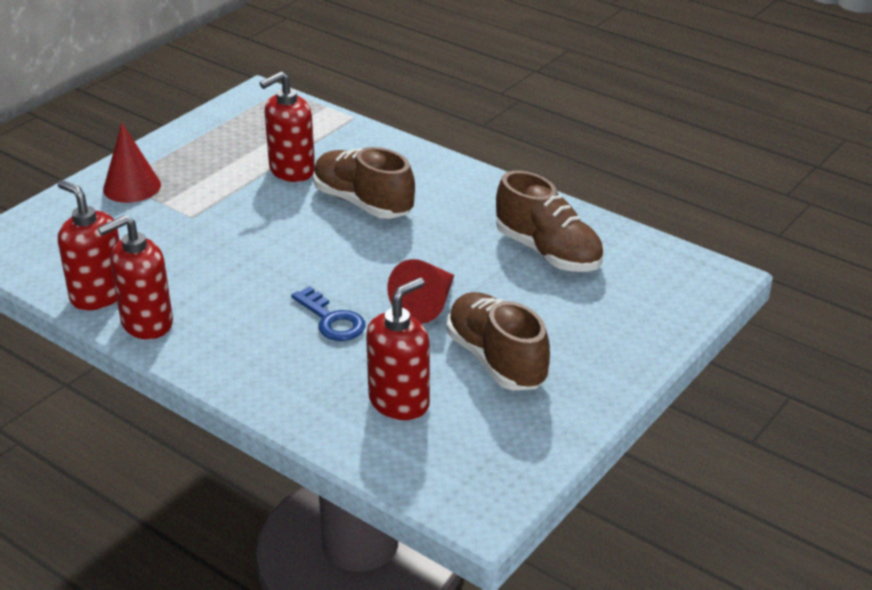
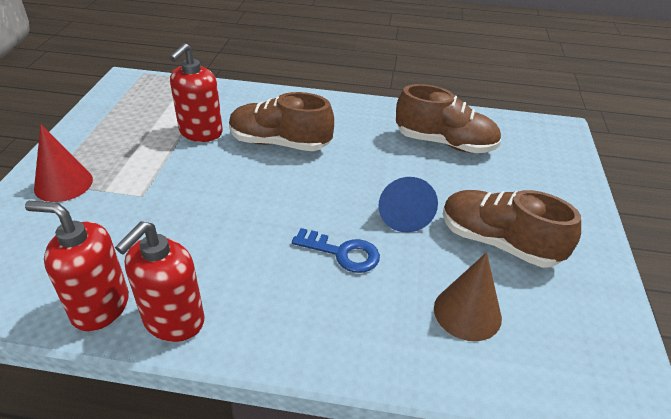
camera: 30 degrees left, 5 degrees up
red soap dispenser [366,278,430,420] -> brown cone [434,252,502,341]
red cone [387,259,454,324] -> blue cone [378,177,438,232]

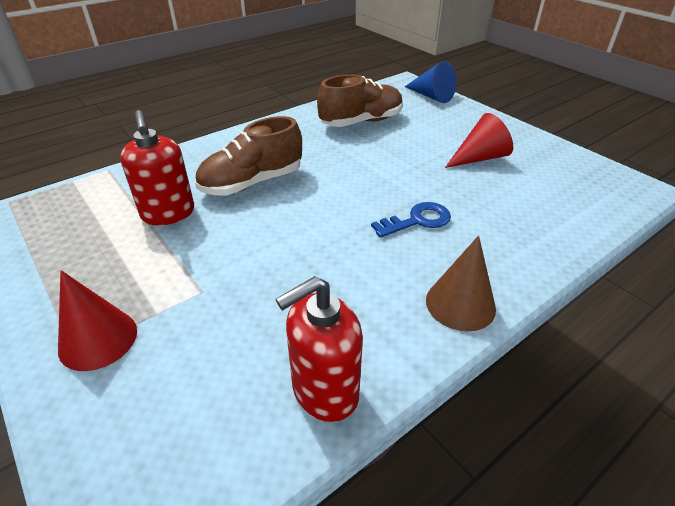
camera: 45 degrees left, 0 degrees up
red soap dispenser [115,221,204,342] -> none
blue cone [378,177,438,232] -> blue cone moved to [404,61,456,103]
brown cone [434,252,502,341] -> brown cone moved to [426,236,496,332]
brown shoe [443,190,581,268] -> red cone [445,113,513,168]

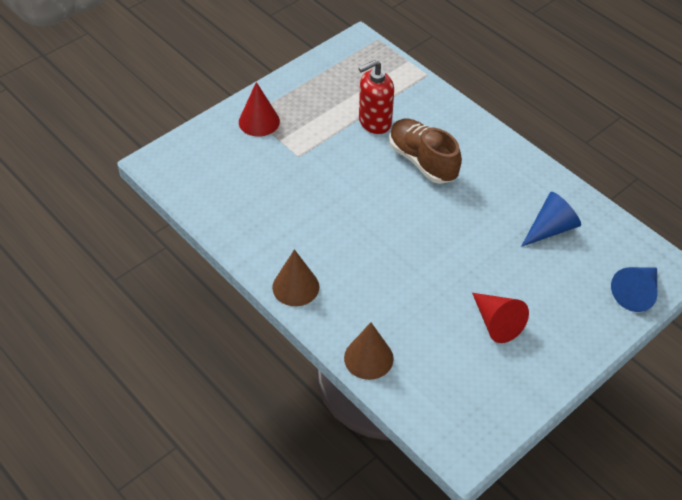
camera: 85 degrees right, 10 degrees up
red soap dispenser [276,276,363,422] -> none
brown shoe [317,74,403,127] -> blue cone [521,192,581,247]
blue key [371,202,451,238] -> none
none -> brown cone [344,322,394,380]

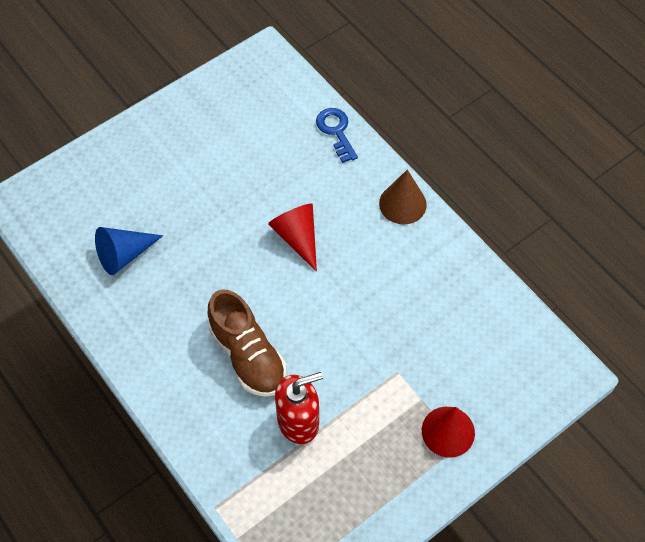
camera: 175 degrees left, 10 degrees up
brown cone [344,322,394,380] -> blue key [316,108,358,163]
red cone [472,293,529,343] -> red cone moved to [268,203,317,272]
blue cone [611,267,657,312] -> none

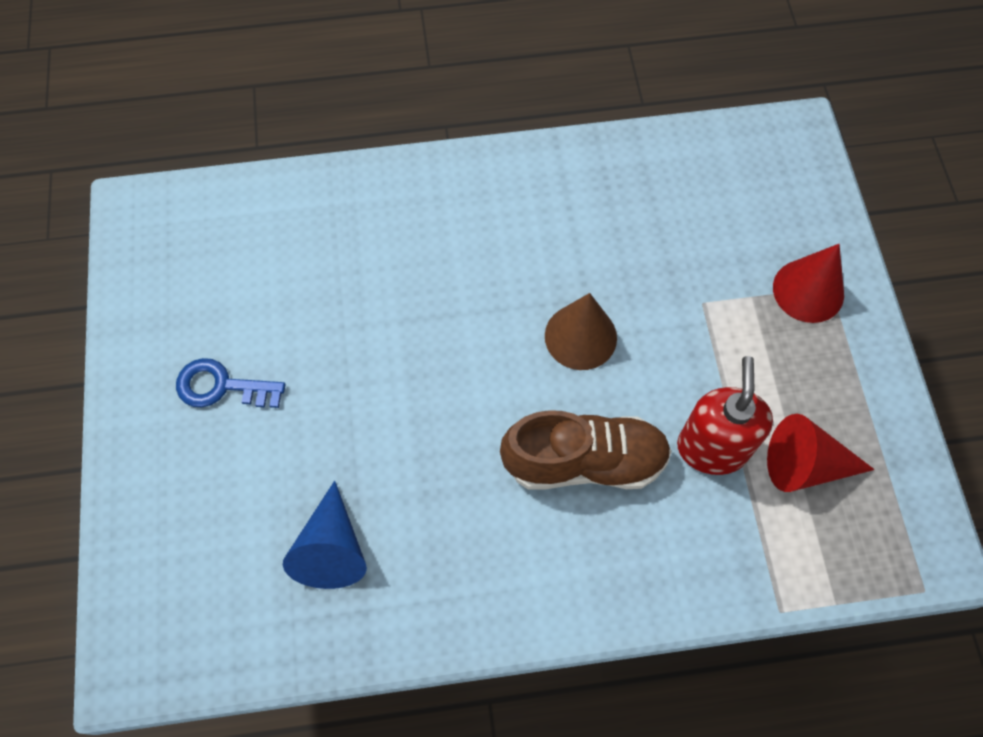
camera: 60 degrees left, 5 degrees up
red cone [268,203,317,272] -> red cone moved to [767,414,875,492]
blue key [316,108,358,163] -> blue key moved to [176,358,286,408]
brown cone [379,169,427,224] -> brown cone moved to [545,293,617,370]

